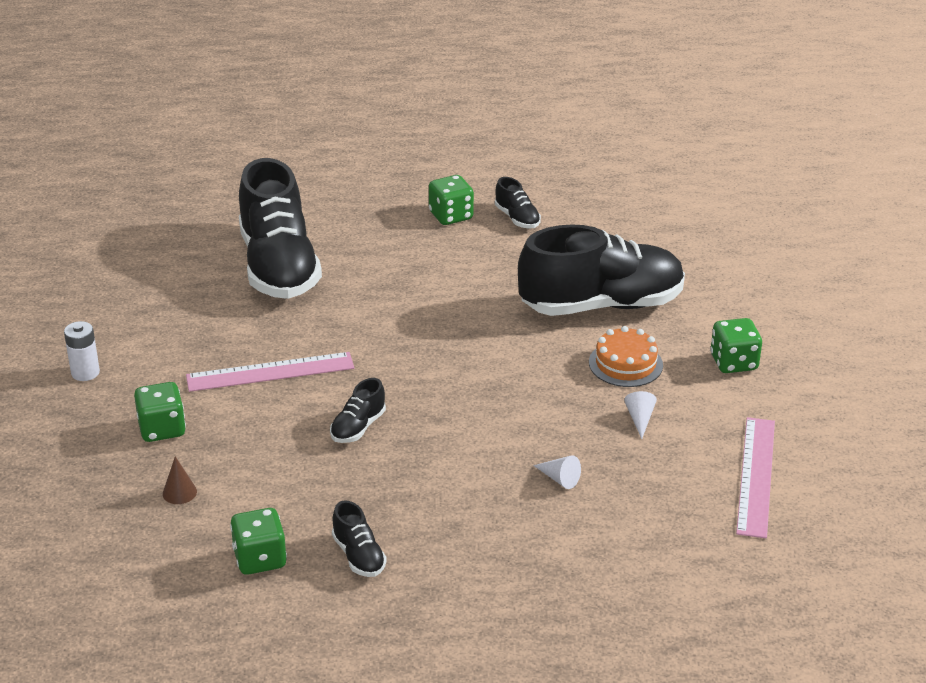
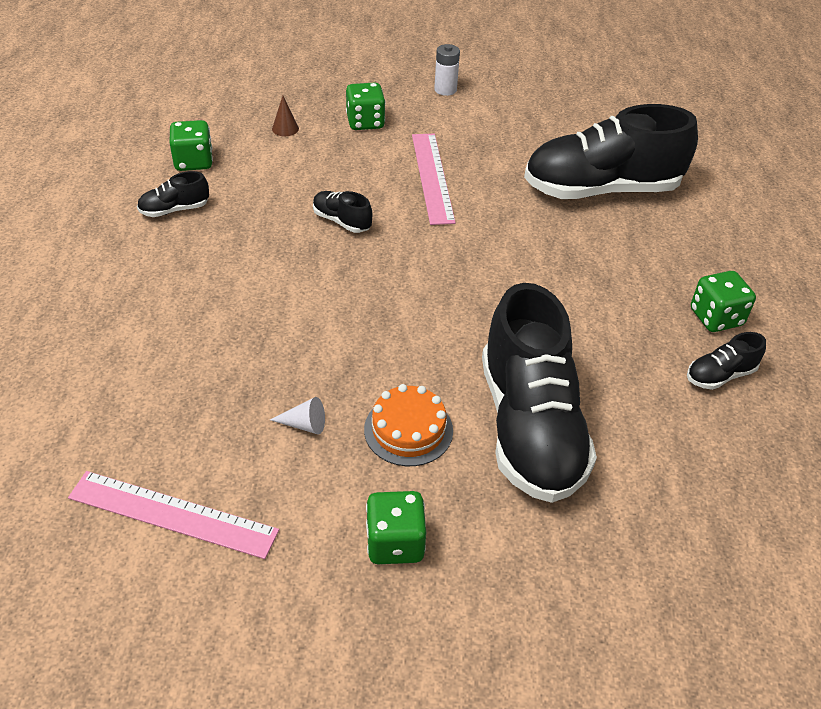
camera: 95 degrees right, 10 degrees up
white cone [533,455,581,489] -> none

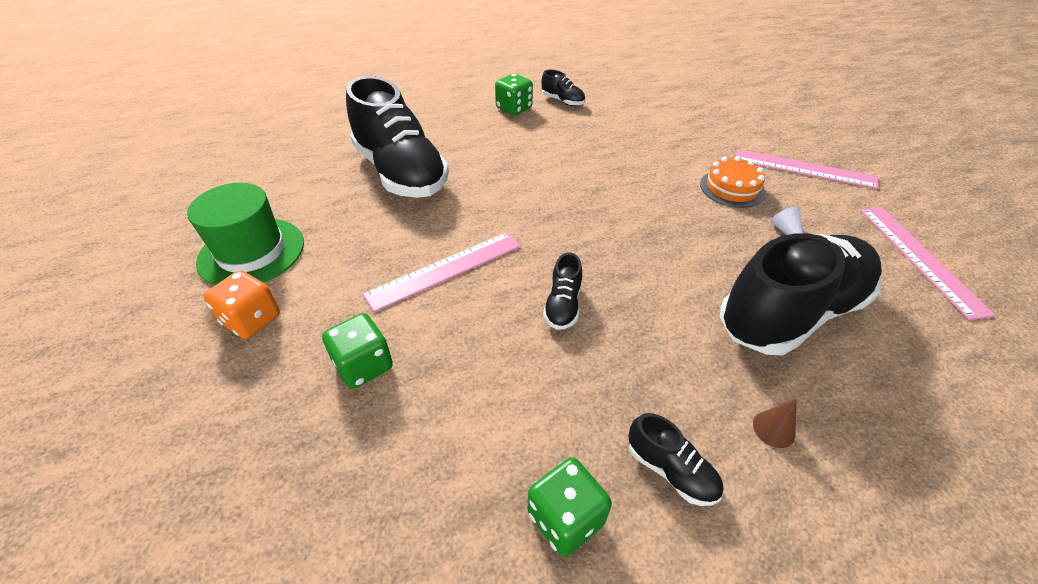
camera: 115 degrees left, 0 degrees up
brown cone [272,96,299,136] -> brown cone moved to [753,399,797,448]
green dice [366,491,426,564] -> pink ruler [736,149,879,189]
white battery [434,44,460,96] -> orange dice [204,270,280,339]
black shoe [482,283,597,503] -> black shoe moved to [720,233,882,356]
none -> green hat [187,183,304,286]

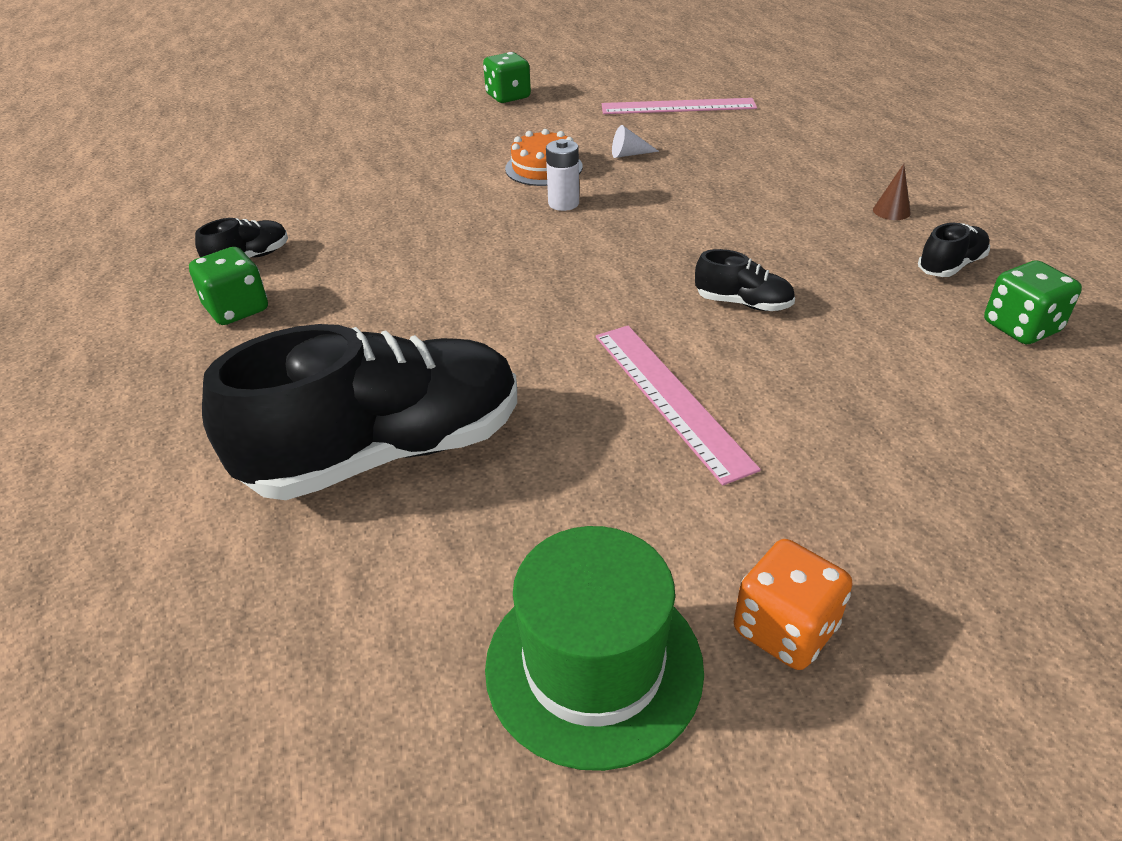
camera: 80 degrees left, 5 degrees down
green dice [322,313,393,389] -> green dice moved to [483,52,531,103]
black shoe [720,233,882,356] -> none
pink ruler [736,149,879,189] -> none
none -> white battery [546,139,579,211]

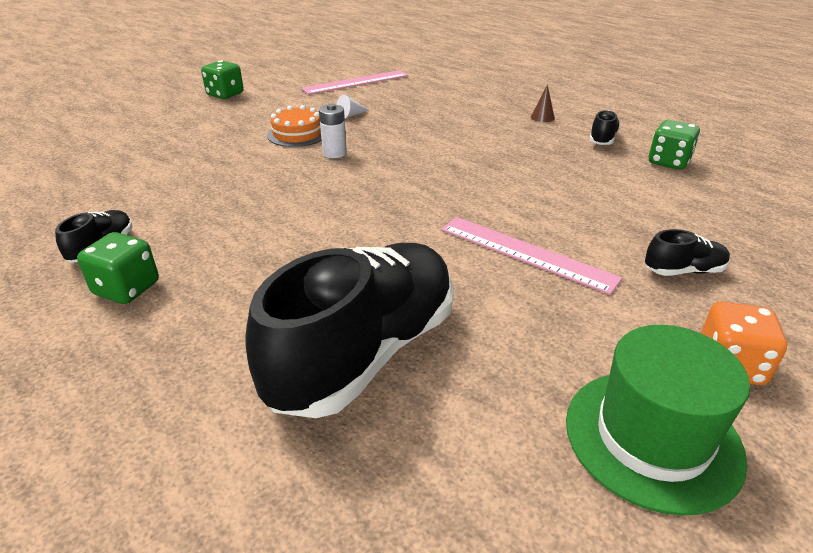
camera: 30 degrees left, 5 degrees down
black shoe [695,249,795,311] -> black shoe moved to [645,229,730,276]

